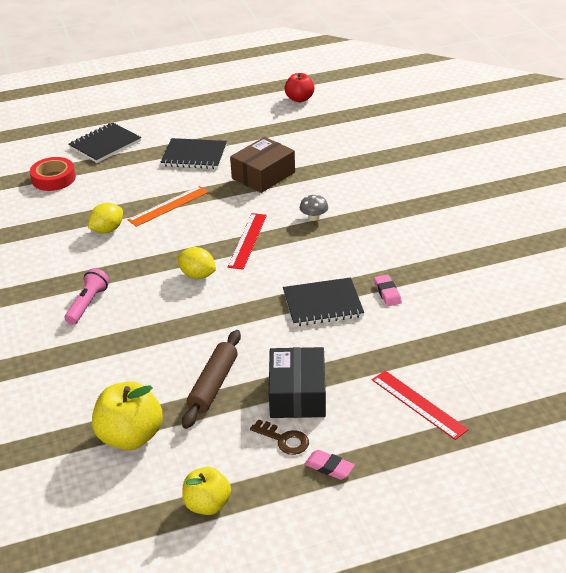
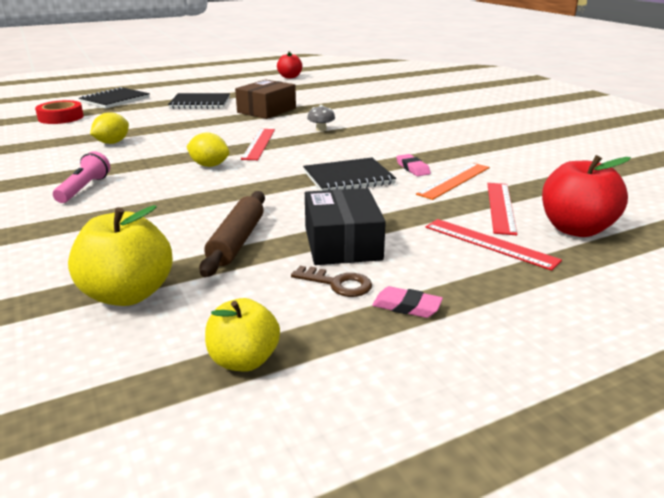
camera: 10 degrees left, 10 degrees down
orange ruler [128,186,209,227] -> orange ruler moved to [416,163,490,200]
none -> red ruler [487,183,517,235]
none -> red apple [542,155,631,237]

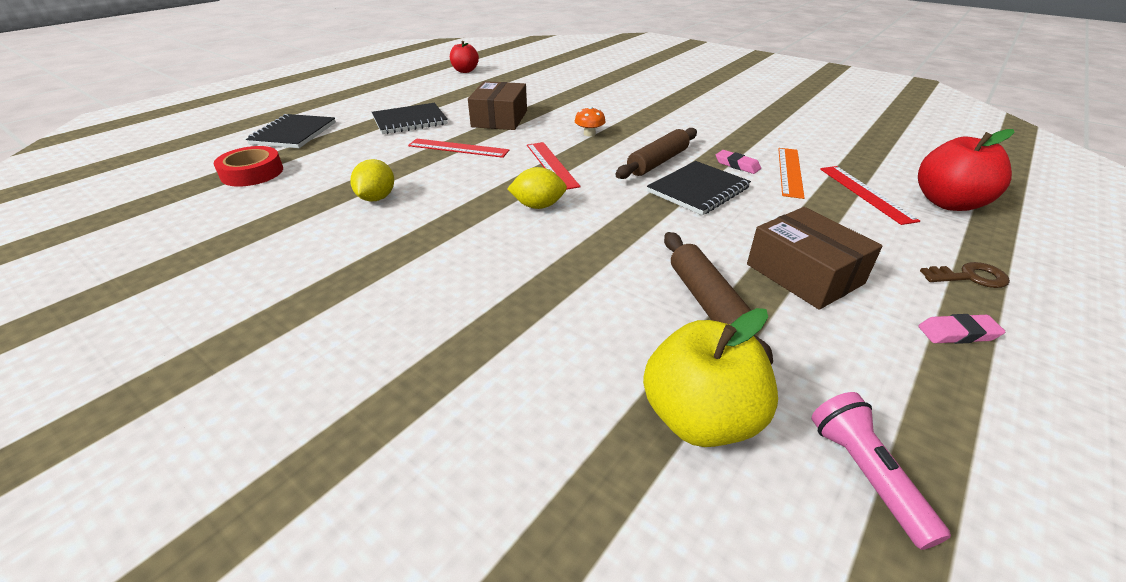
camera: 25 degrees left, 10 degrees up
pink flashlight [53,151,110,203] -> pink flashlight moved to [811,392,951,550]
yellow apple [205,298,280,372] -> none
brown key [291,266,372,297] -> brown key moved to [920,262,1010,288]
black box [305,188,386,265] -> brown box [747,207,883,310]
grey mushroom [307,105,335,131] -> orange mushroom [574,106,606,136]
red ruler [426,219,562,271] -> red ruler moved to [408,139,509,158]
none -> brown rolling pin [615,128,697,179]

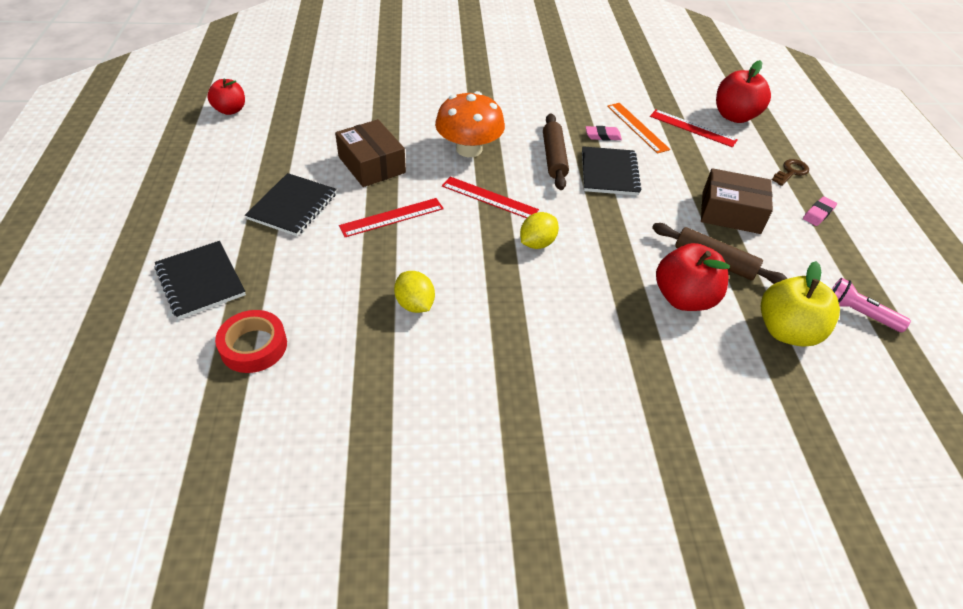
camera: 45 degrees left, 10 degrees up
orange mushroom [574,106,606,136] -> orange mushroom [435,91,505,157], size x2.29
none -> red apple [656,243,730,311]

